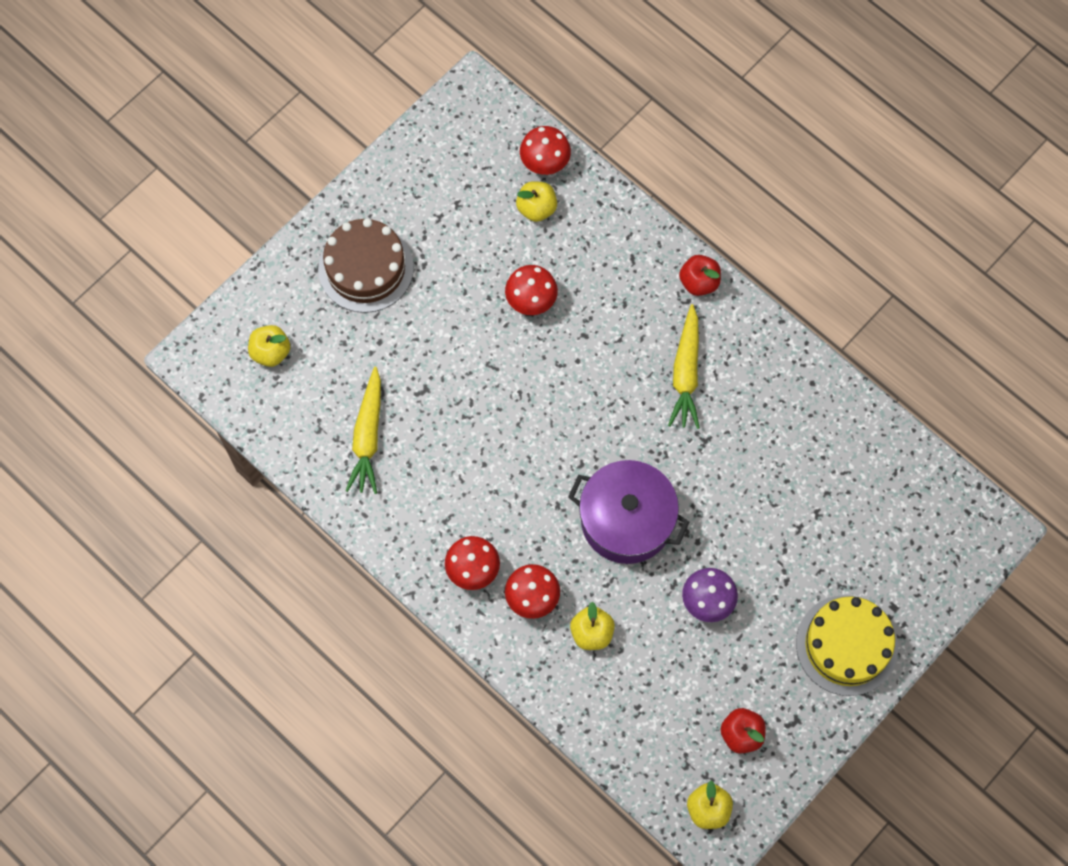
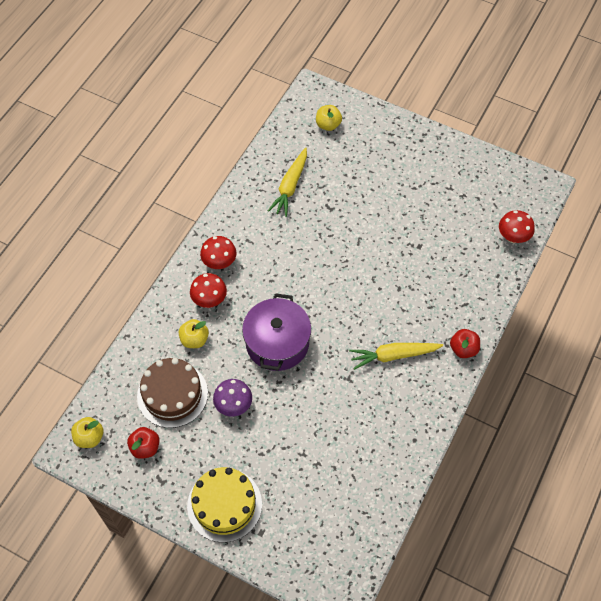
camera: 75 degrees right, 10 degrees down
brown cake [318,218,414,313] -> brown cake moved to [137,358,208,428]
yellow carrot [345,367,381,494] -> yellow carrot turned 60 degrees counterclockwise [268,148,307,217]
red mushroom [505,265,558,315] -> none
yellow apple [516,181,557,222] -> none

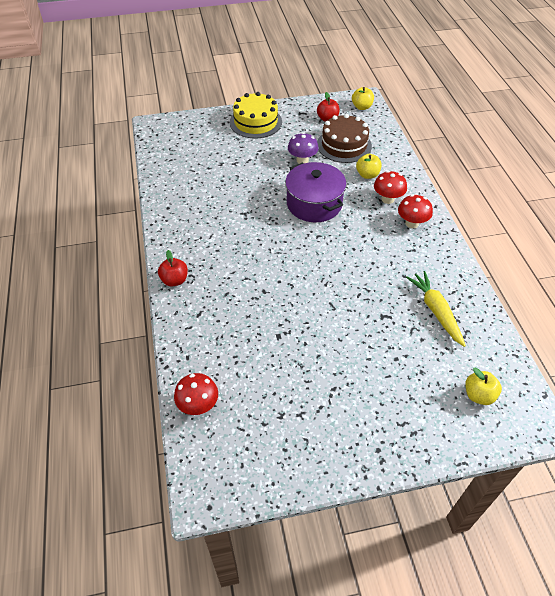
camera: 140 degrees right, 10 degrees down
yellow carrot [349,343,443,370] -> none

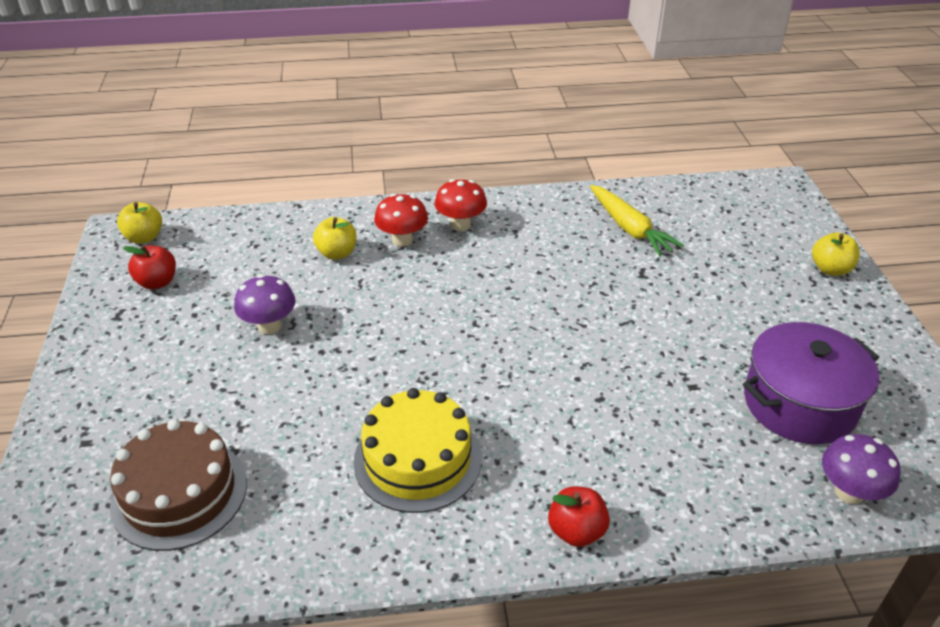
camera: 85 degrees left, 10 degrees down
red mushroom [174,373,218,415] -> purple mushroom [822,434,901,504]
yellow cake [230,92,282,139] -> yellow cake moved to [353,388,482,513]
purple pot [285,162,346,222] -> purple pot moved to [743,322,879,444]
brown cake [317,114,372,163] -> brown cake moved to [110,419,247,551]
yellow carrot [406,271,466,347] -> yellow carrot turned 105 degrees counterclockwise [590,185,684,257]
yellow apple [465,368,502,405] -> yellow apple moved to [812,232,860,276]

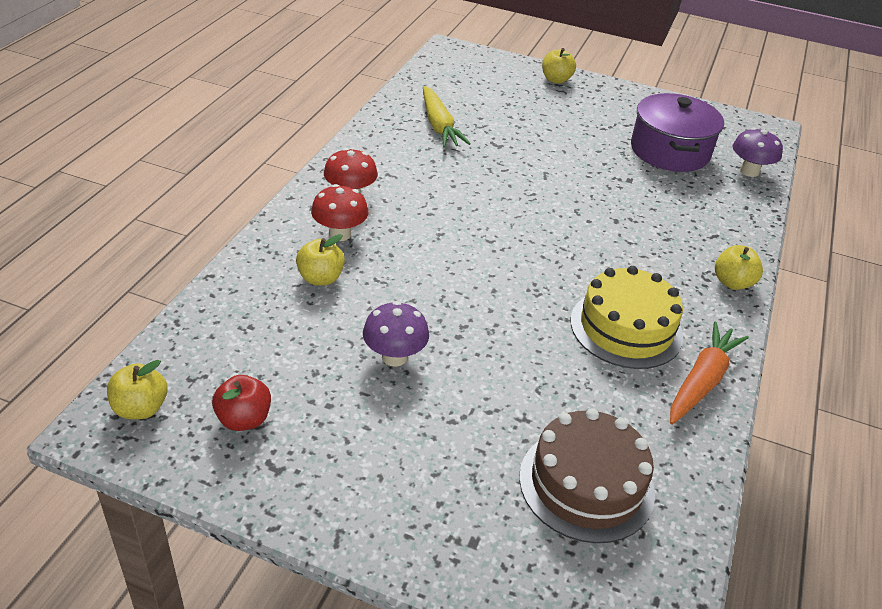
camera: 65 degrees left, 0 degrees up
red apple [548,487,610,547] -> yellow apple [715,245,763,290]
yellow carrot [590,185,684,257] -> yellow carrot turned 75 degrees clockwise [423,86,471,148]
none -> orange carrot [670,322,749,425]

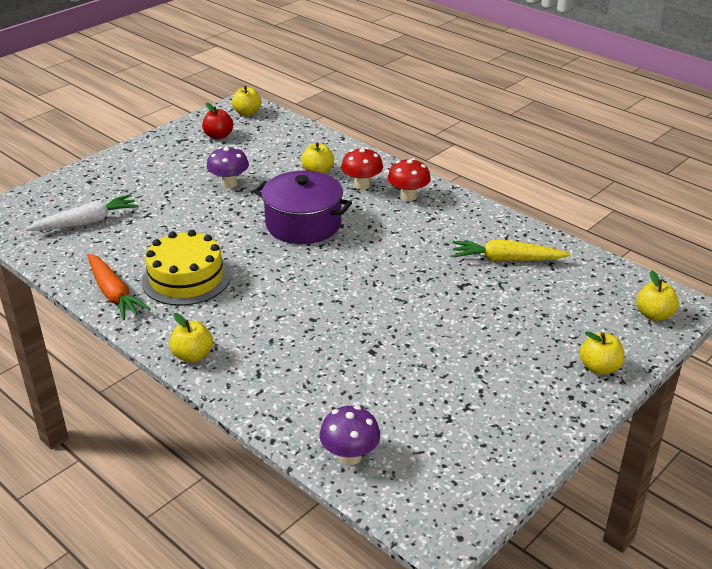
camera: 115 degrees right, 5 degrees down
brown cake [519,408,655,543] -> white carrot [26,194,138,231]
purple pot [631,93,724,172] -> purple pot moved to [254,171,352,244]
none -> yellow apple [636,270,679,321]

